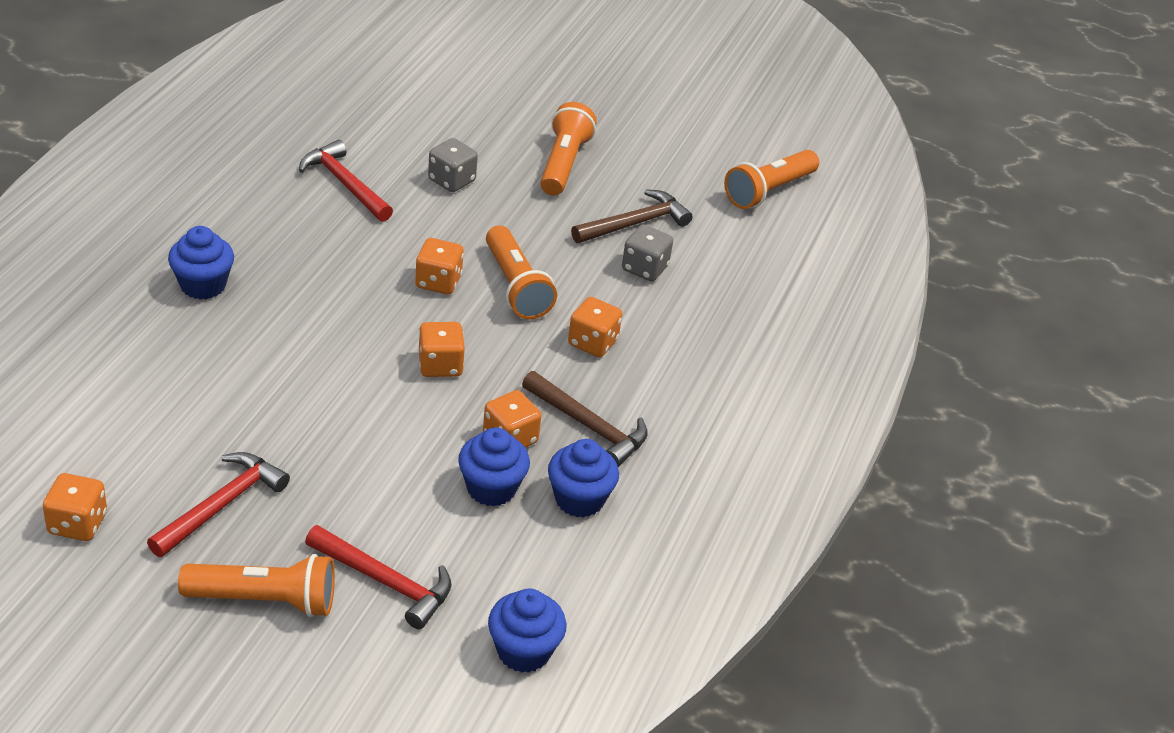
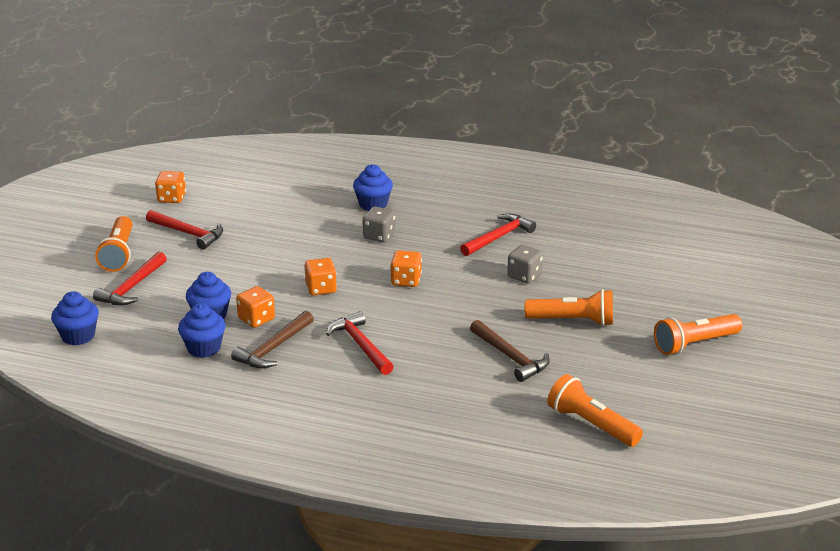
camera: 90 degrees right, 10 degrees down
orange flashlight [486,225,557,319] -> orange flashlight moved to [654,314,742,355]
orange dice [568,297,622,357] -> red hammer [326,311,394,375]
grey dice [622,225,673,281] -> grey dice moved to [363,207,396,243]

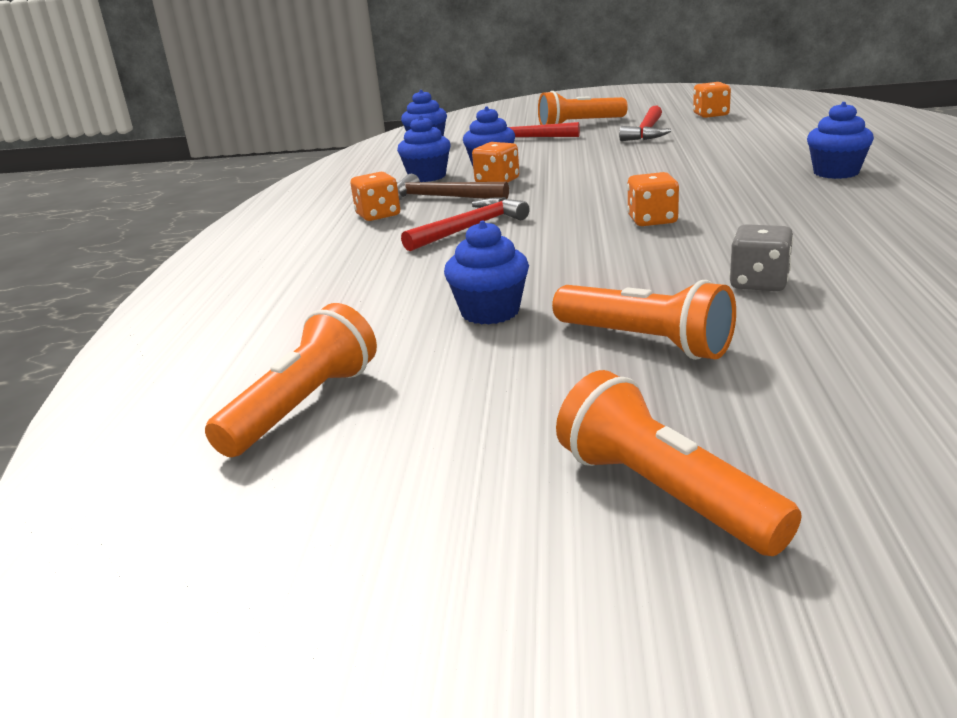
camera: 80 degrees right, 5 degrees down
orange dice [304,258,337,296] -> orange dice moved to [351,172,400,221]
grey dice [363,207,396,243] -> none
red hammer [460,214,536,256] -> none
brown hammer [470,320,550,382] -> blue cupcake [444,221,529,325]
orange flashlight [524,289,613,326] -> orange flashlight turned 45 degrees counterclockwise [552,280,736,360]

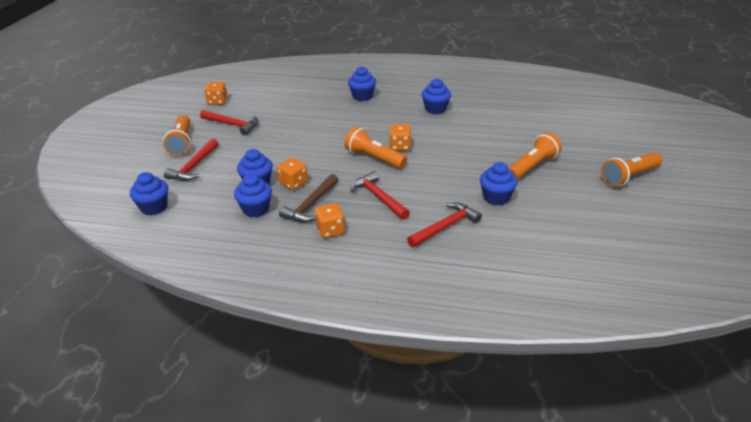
camera: 85 degrees left, 10 degrees up
orange flashlight [205,303,377,457] -> orange flashlight moved to [344,127,407,169]
grey dice [729,224,793,291] -> none
none -> red hammer [407,202,482,248]
none -> blue cupcake [422,78,451,114]

